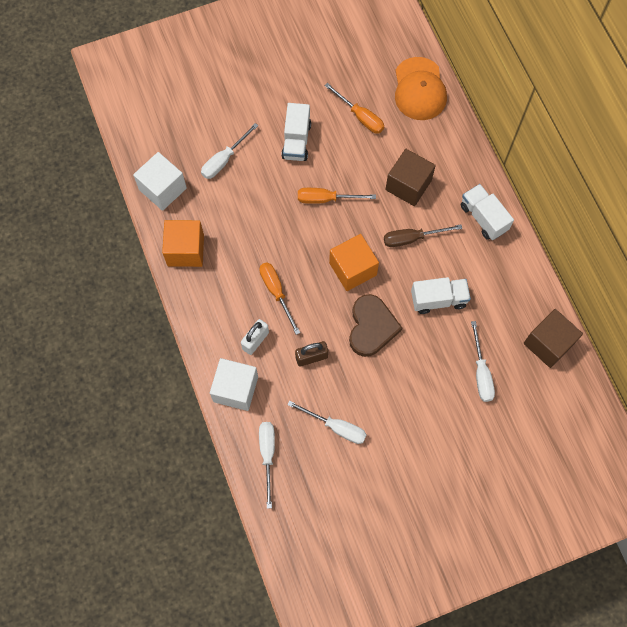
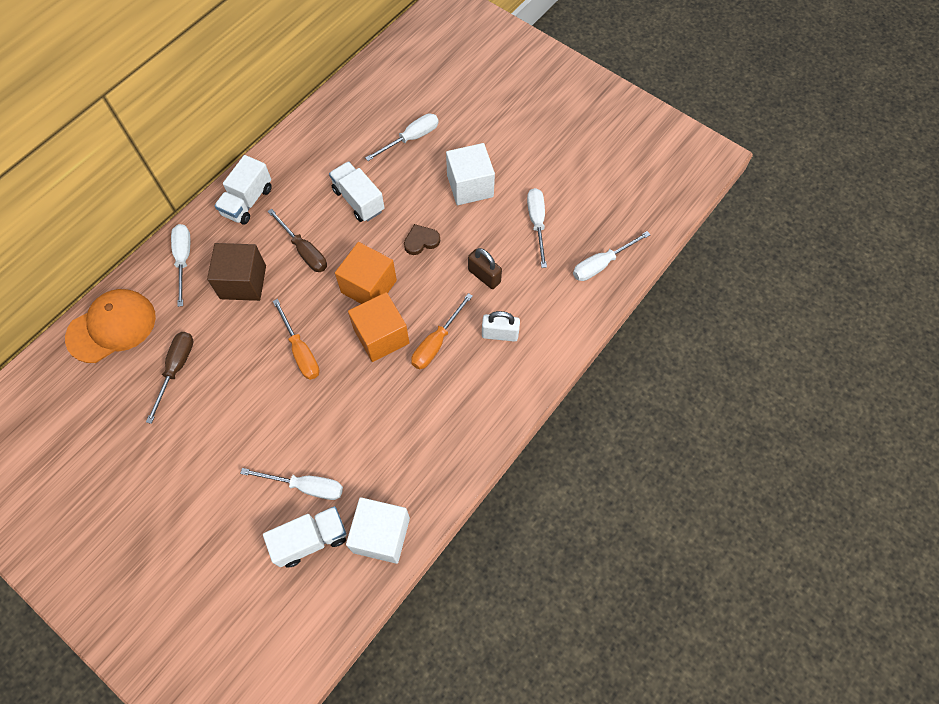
camera: 120 degrees left, 5 degrees down
orange cube [162,220,204,267] -> orange cube moved to [348,292,409,362]
white cube [210,358,258,411] -> white cube moved to [446,143,495,205]
white truck [281,103,311,161] -> white truck moved to [263,506,346,568]
orange screwdriver [324,83,384,133] -> brown screwdriver [146,332,193,424]
brown heart [349,294,402,357] -> brown heart [404,224,440,255], size x0.54
brown cube [524,309,583,368] -> none
none -> white screwdriver [171,224,190,307]

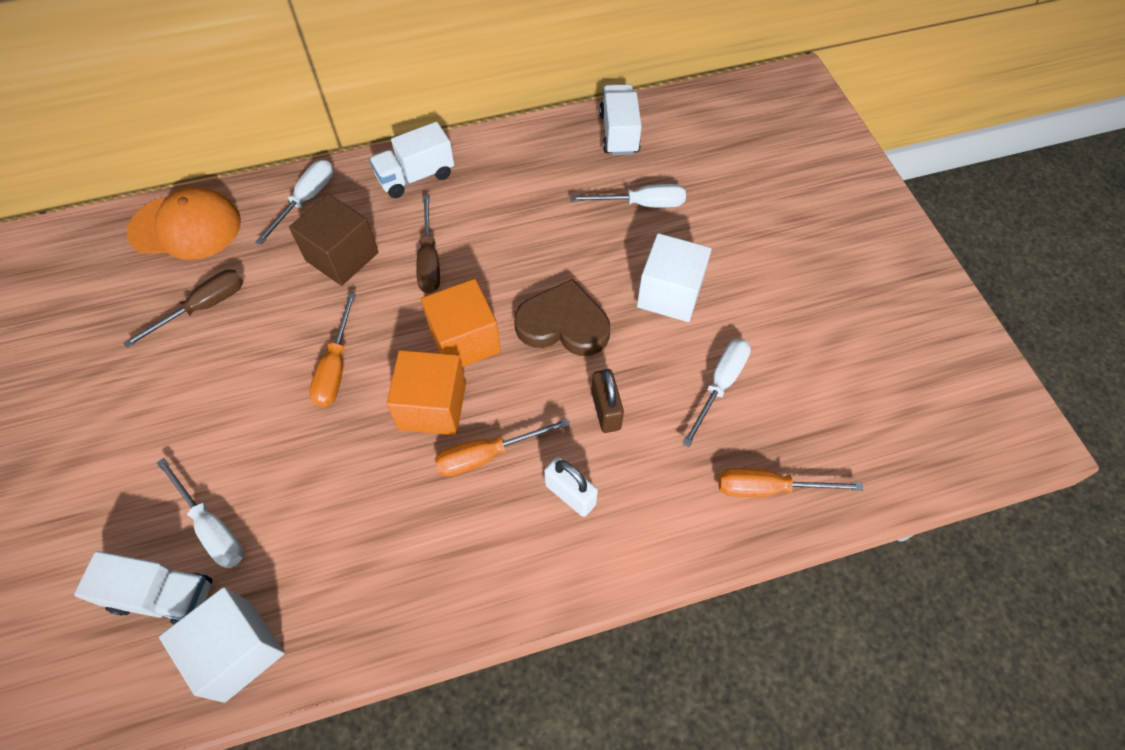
camera: 35 degrees right, 5 degrees down
white truck [329,161,384,222] -> white truck moved to [599,84,642,155]
brown heart [404,224,440,255] -> brown heart [514,279,610,356], size x1.84
white screwdriver [573,231,651,281] -> orange screwdriver [718,468,863,497]

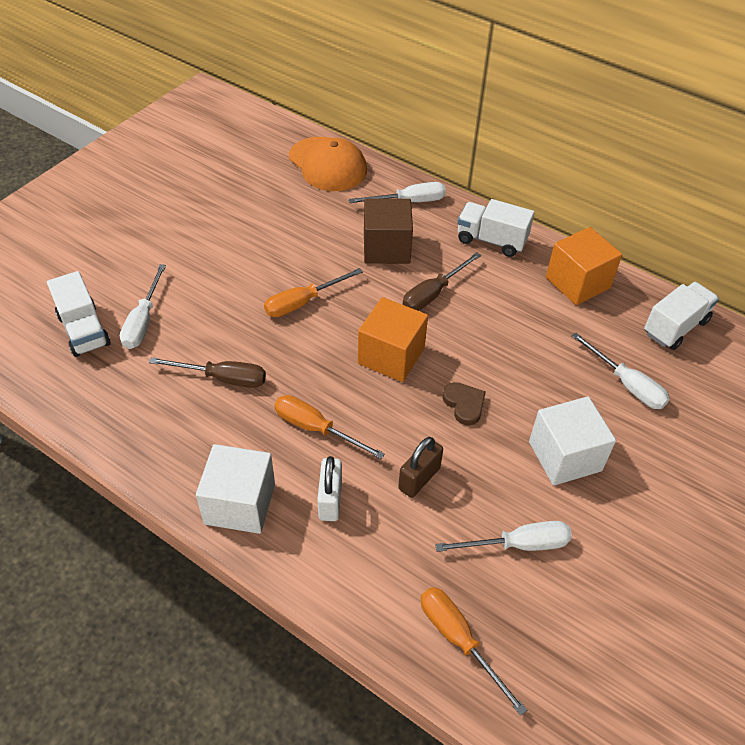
camera: 50 degrees right, 10 degrees down
brown screwdriver [123,270,243,348] -> brown screwdriver moved to [149,357,266,388]
white cube [159,587,285,703] -> white cube moved to [196,444,275,534]
orange cube [386,350,466,435] -> orange cube moved to [546,227,622,305]
brown heart [514,279,610,356] -> brown heart [442,382,486,426], size x0.54

